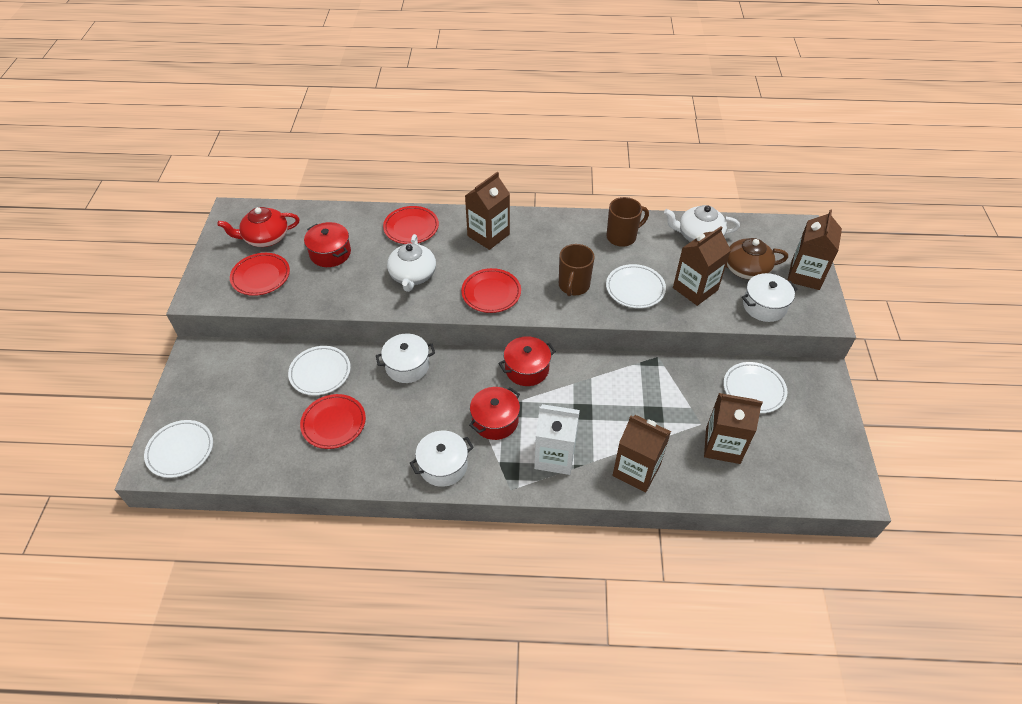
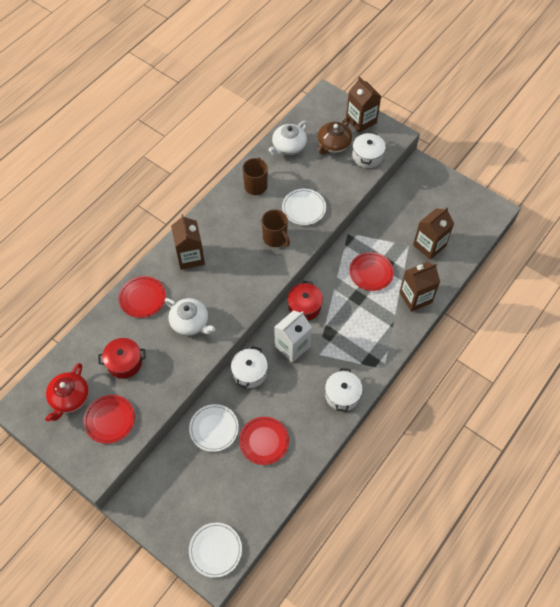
camera: 55 degrees left, 10 degrees up
red plate [461,268,521,313] -> red plate moved to [349,252,394,291]
red pot [469,387,520,440] -> none
white carton [534,404,580,475] -> white carton moved to [275,310,312,363]
brown carton [673,226,731,306] -> none
white plate [723,362,787,413] -> none

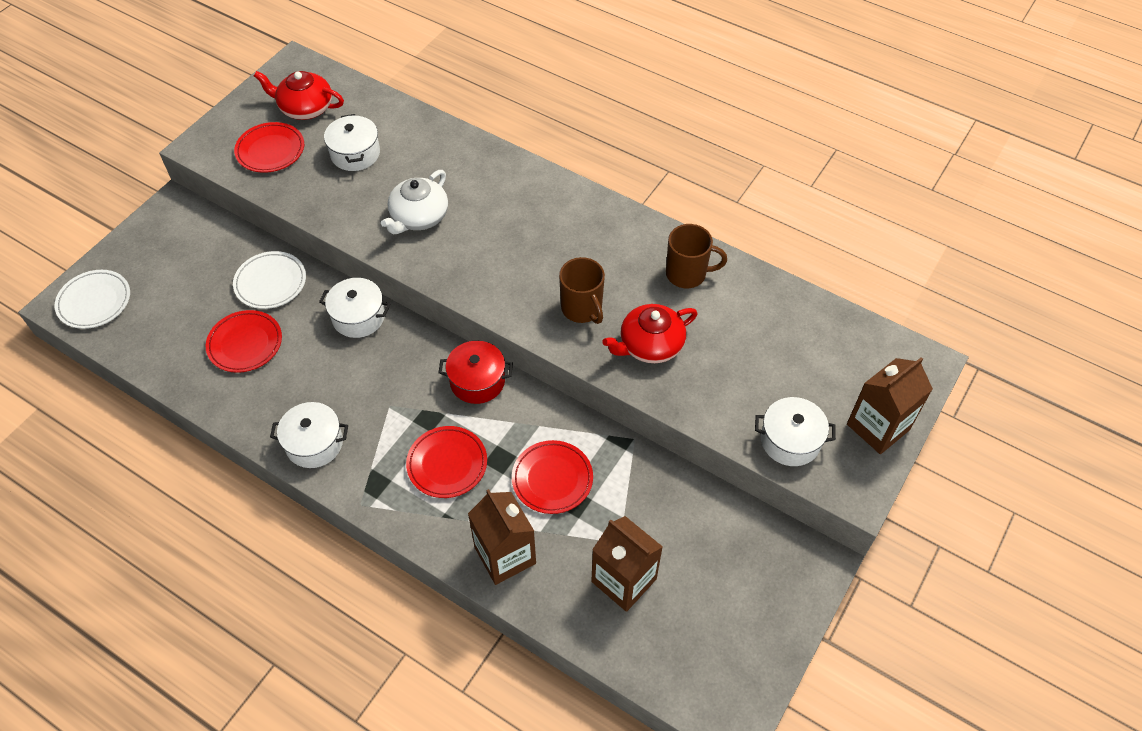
camera: 85 degrees right, 5 degrees down
red pot [98,338,146,379] -> white pot [324,114,380,171]
red plate [119,276,166,318] -> red plate moved to [406,426,487,498]
brown carton [171,214,205,270] -> none
brown mug [261,209,290,247] -> brown mug turned 75 degrees counterclockwise [559,257,605,324]
white teapot [269,121,307,156] -> none
white carton [275,310,312,363] -> none
white plate [282,189,326,225] -> red teapot [602,304,697,363]
brown teapot [317,117,352,155] -> none

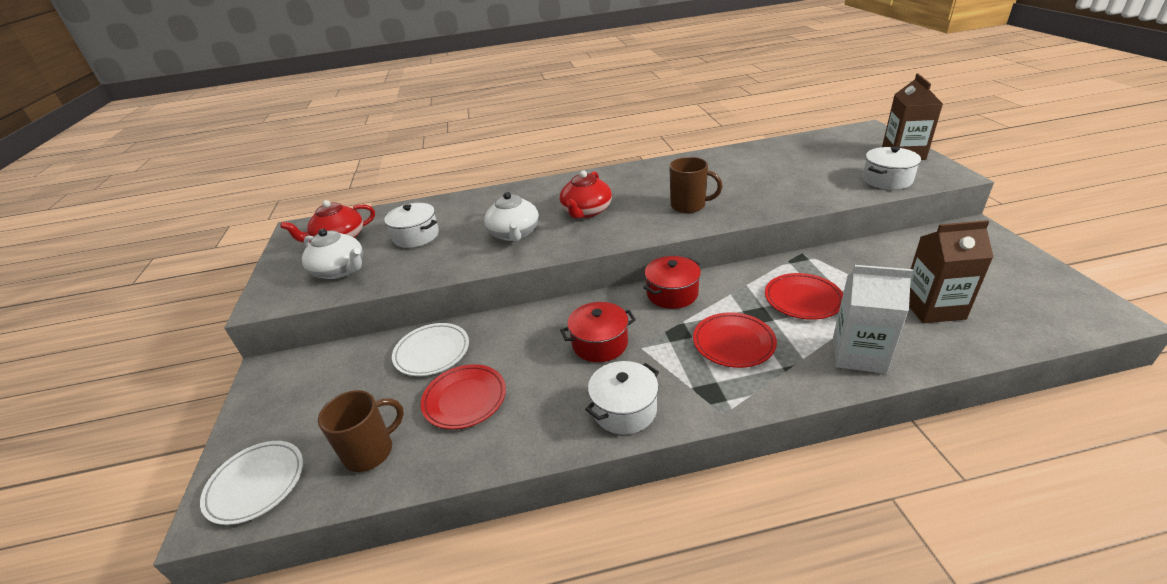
camera: 40 degrees left, 20 degrees down
red plate [234,122,304,173] -> white teapot [302,229,363,279]
white pot [319,278,390,338] -> none
brown carton [468,489,536,585] -> white carton [833,265,913,374]
red teapot [602,304,697,363] -> red teapot moved to [560,170,612,219]
brown mug [666,224,727,288] -> brown mug moved to [318,390,404,472]
none -> red pot [560,302,636,362]

